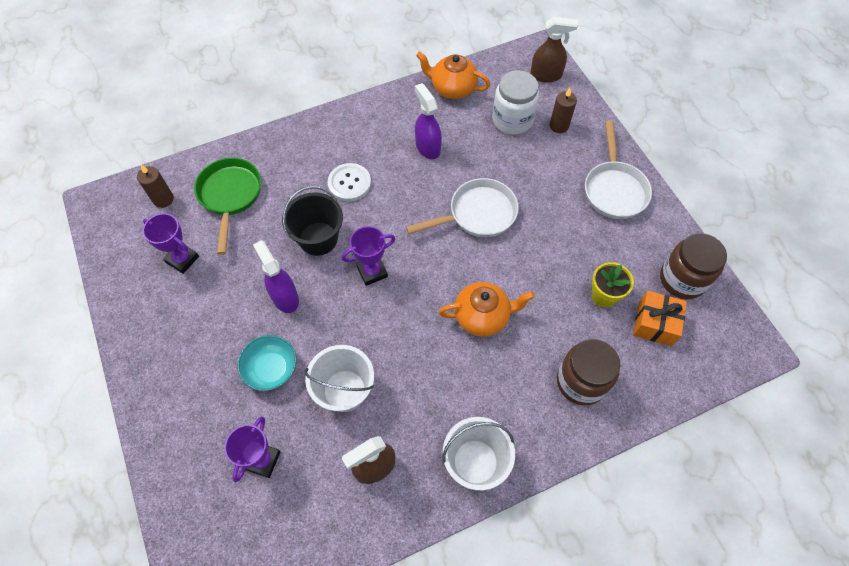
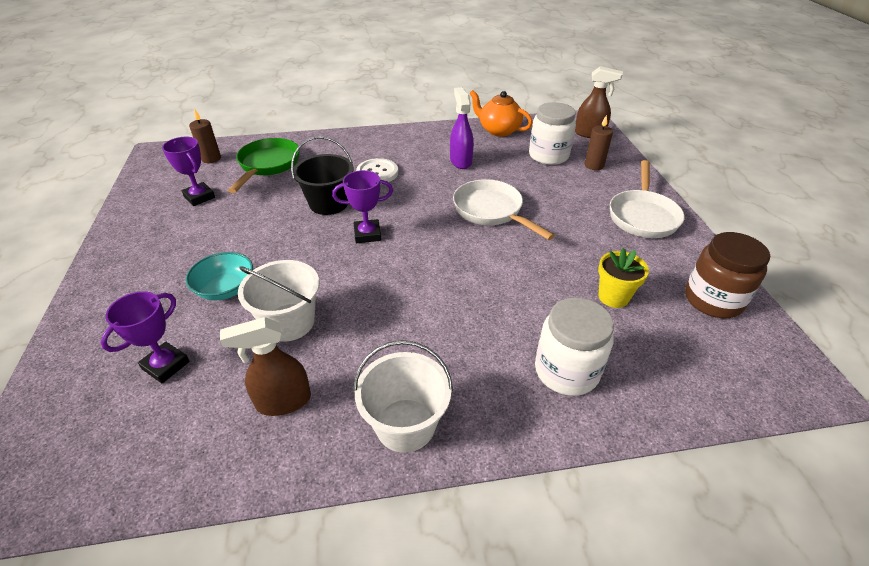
camera: 15 degrees right, 20 degrees down
purple spray bottle [253,240,299,313] -> none
white pan [406,178,519,237] -> white pan turned 120 degrees counterclockwise [453,179,555,240]
orange teapot [439,282,535,337] -> none
brown jar [557,339,620,405] -> white jar [535,298,614,396]
orange gift [633,291,687,346] -> none

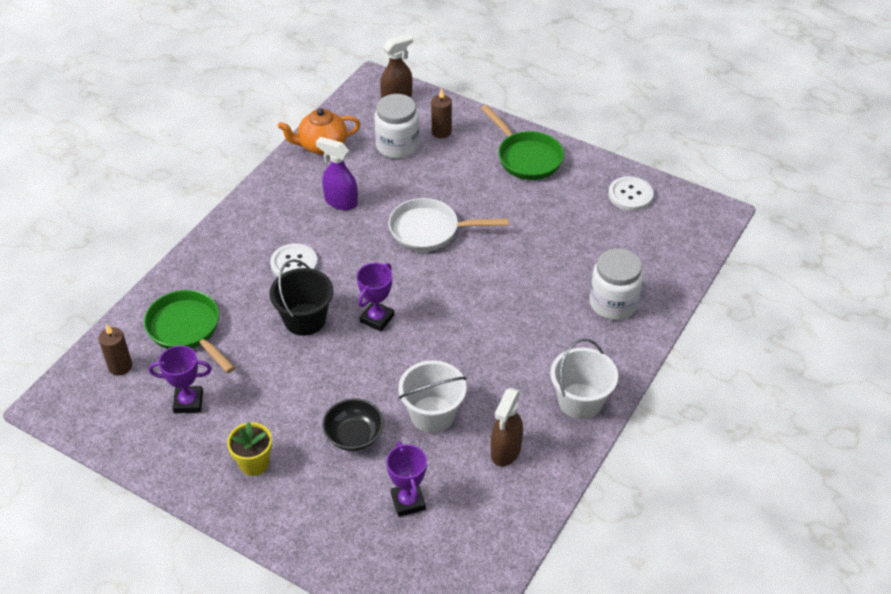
camera: 50 degrees left, 5 degrees up
turquoise bowl [186,252,253,301] -> black bowl [322,398,384,451]
yellow flower pot [598,248,649,308] -> yellow flower pot moved to [227,422,272,476]
white pan [610,160,685,238] -> green pan [481,105,564,180]
brown jar [685,232,770,318] -> white button [608,176,653,211]

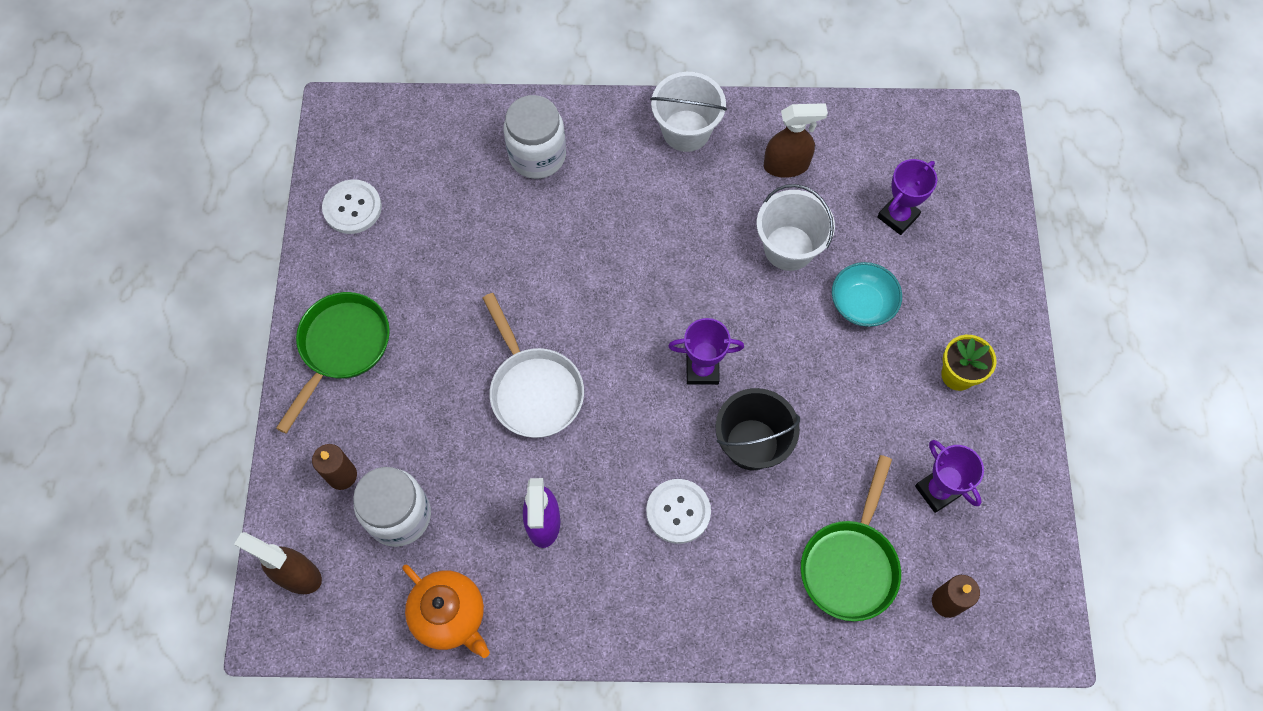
camera: 120 degrees left, 20 degrees up
black bowl [322,398,384,451] -> turquoise bowl [832,262,902,327]

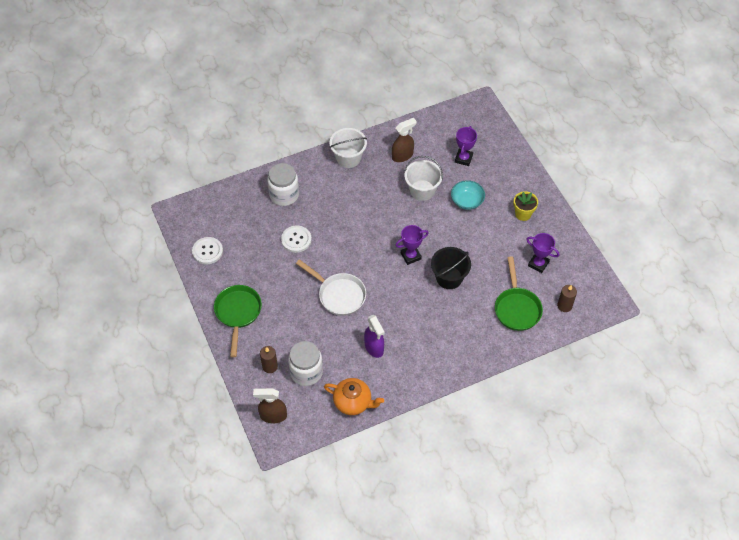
camera: 25 degrees left, 10 degrees down
white button [646,479,711,544] -> white button moved to [281,226,312,253]

